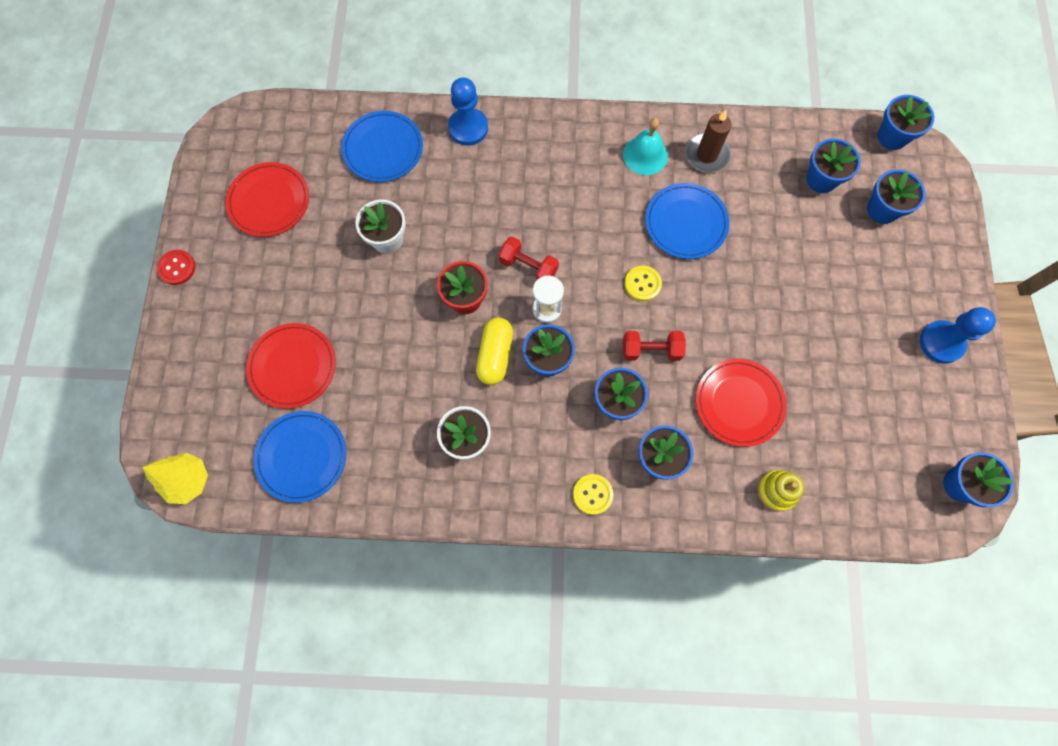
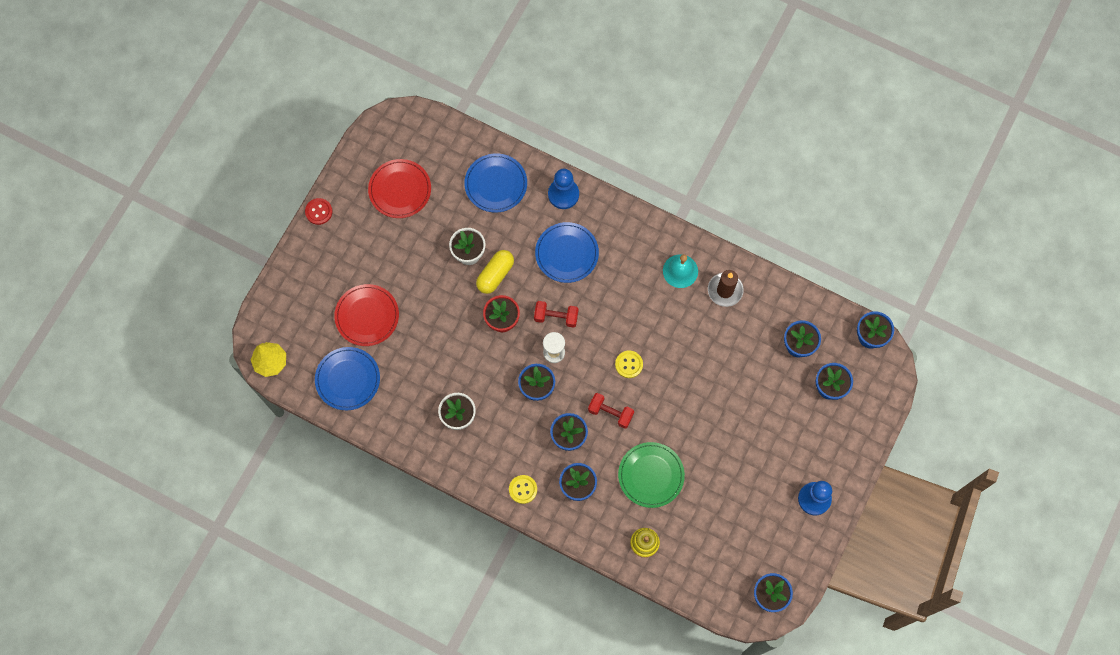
camera: 25 degrees right, 0 degrees up
yellow capsule [476,317,513,385] -> yellow capsule moved to [476,250,514,294]
red dumbbell [499,236,559,280] -> red dumbbell turned 45 degrees counterclockwise [534,301,579,328]
blue plate [645,183,730,259] -> blue plate moved to [535,222,599,283]
red plate [696,359,787,447] -> green plate [618,442,685,508]

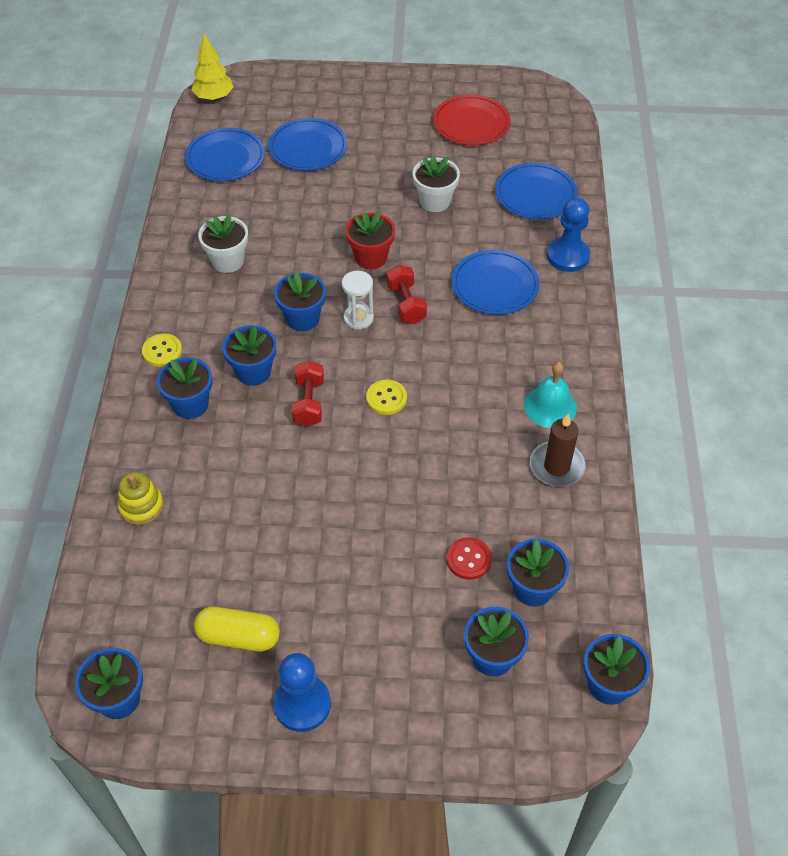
camera: 65 degrees right, 20 degrees down
red button [305,198,333,225] -> red button moved to [447,537,492,580]
red plate [334,284,399,346] -> blue plate [268,118,348,171]
yellow capsule [476,250,514,294] -> yellow capsule moved to [194,607,280,651]
green plate [618,442,685,508] -> none

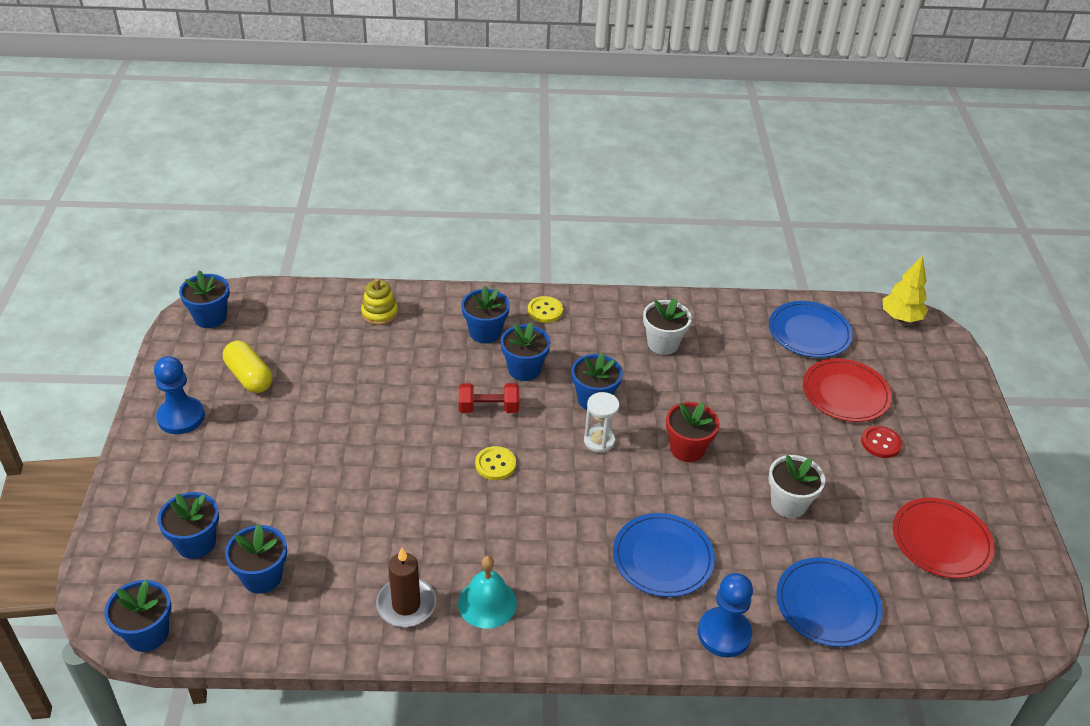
camera: 85 degrees right, 10 degrees down
yellow capsule [194,607,280,651] -> yellow capsule turned 45 degrees counterclockwise [223,341,272,393]
blue plate [268,118,348,171] -> red plate [803,359,892,422]
red dumbbell [387,265,427,324] -> none
red button [447,537,492,580] -> red button moved to [861,426,902,458]

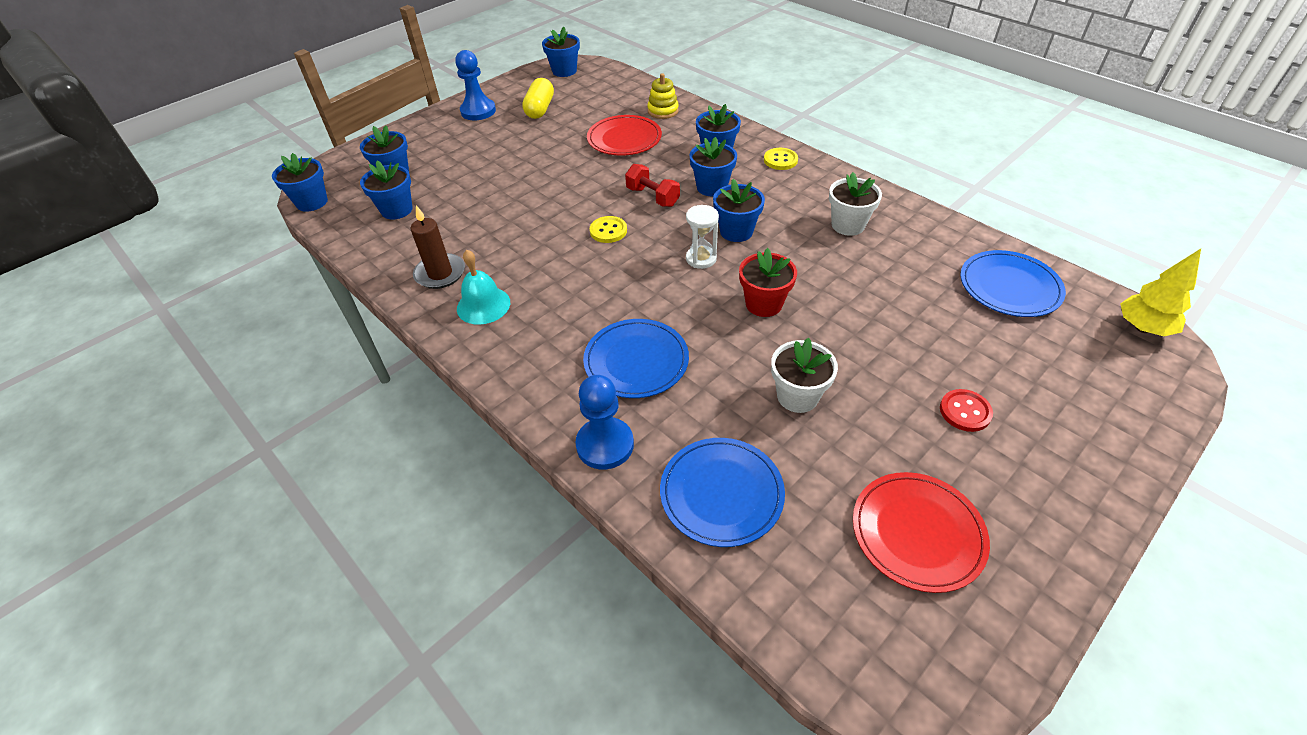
camera: 50 degrees right, 5 degrees up
red plate [803,359,892,422] -> red plate moved to [587,115,662,156]

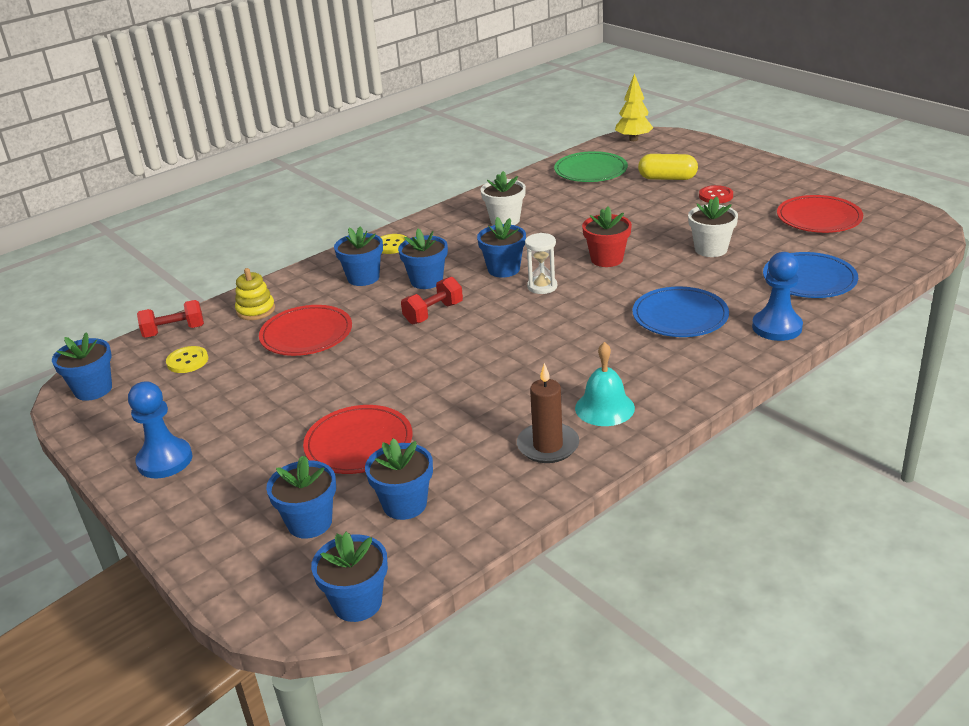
camera: 85 degrees left, 15 degrees down
yellow capsule [522,78,554,119] -> yellow capsule moved to [638,154,698,180]
yellow button [590,216,627,243] -> yellow button moved to [166,346,208,373]
blue plate [960,250,1066,317] -> green plate [554,151,628,182]
none -> red dumbbell [137,300,204,338]
none -> red plate [303,405,413,474]

